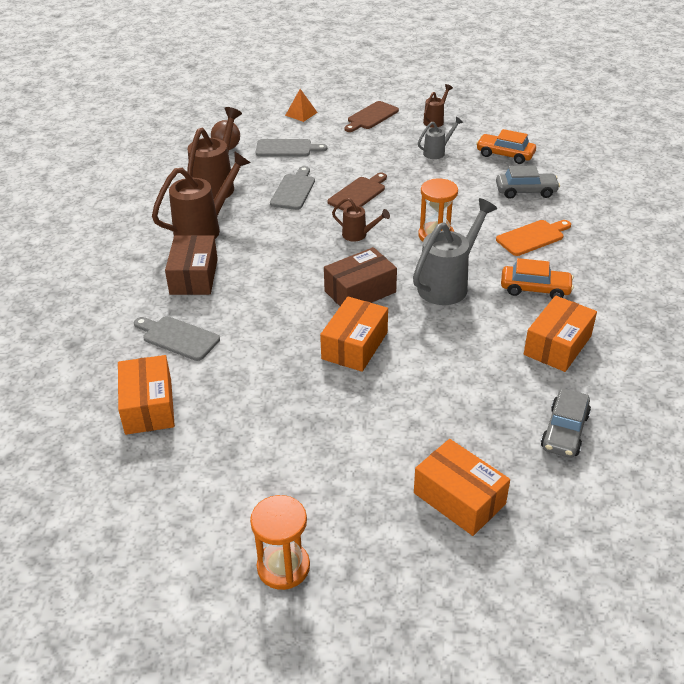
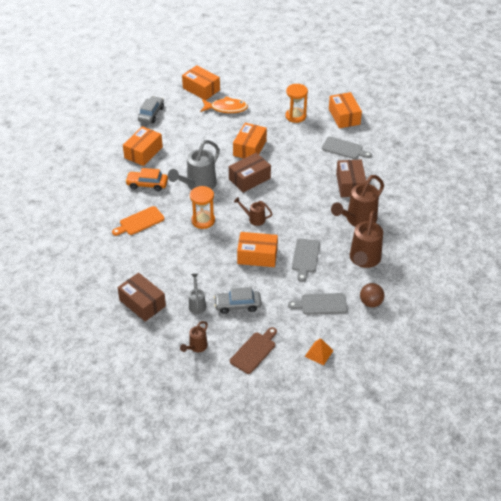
camera: 175 degrees right, 5 degrees up
orange hourglass [250,495,310,590] -> orange hourglass moved to [285,84,308,123]
brown cutting board [328,173,387,210] -> orange box [237,232,278,267]
grey watering can [418,117,463,159] -> grey watering can turned 120 degrees clockwise [189,274,206,314]
orange car [476,129,536,164] -> brown box [117,273,166,322]
grey car [496,165,560,199] -> grey car moved to [214,287,261,314]
none -> orange fish [200,96,248,113]

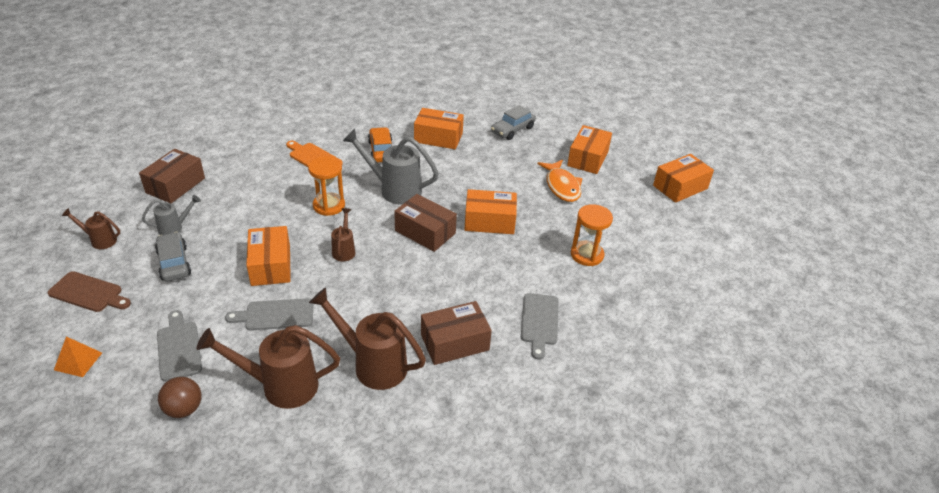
camera: 70 degrees right, 5 degrees down
grey car [138,96,164,124] -> grey car turned 135 degrees clockwise [491,105,536,140]
orange box [329,92,362,128] -> orange box moved to [653,154,714,203]

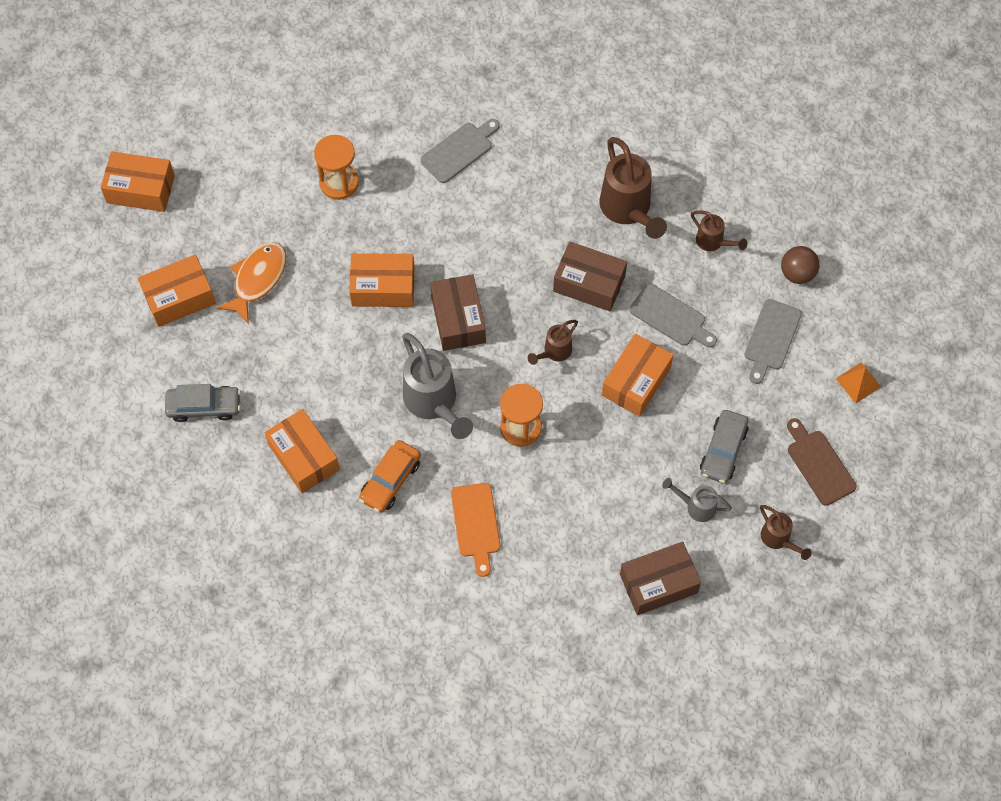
camera: 135 degrees left, 25 degrees up
brown watering can [197,325,340,409] -> brown watering can [691,211,747,251], size x0.53
brown box [421,301,492,365] -> brown box moved to [553,241,627,312]
orange box [464,189,517,234] -> orange box turned 45 degrees counterclockwise [349,253,415,307]

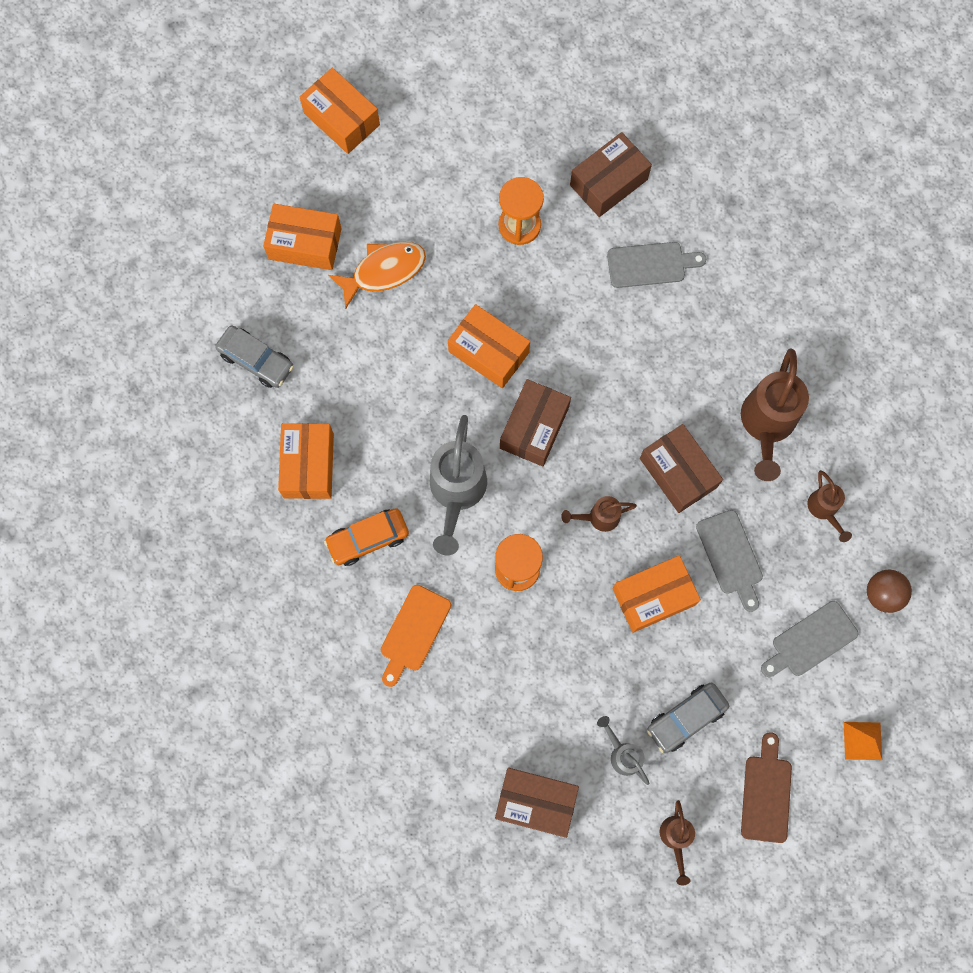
camera: 35 degrees right, 10 degrees up
none -> brown box [570,132,652,217]

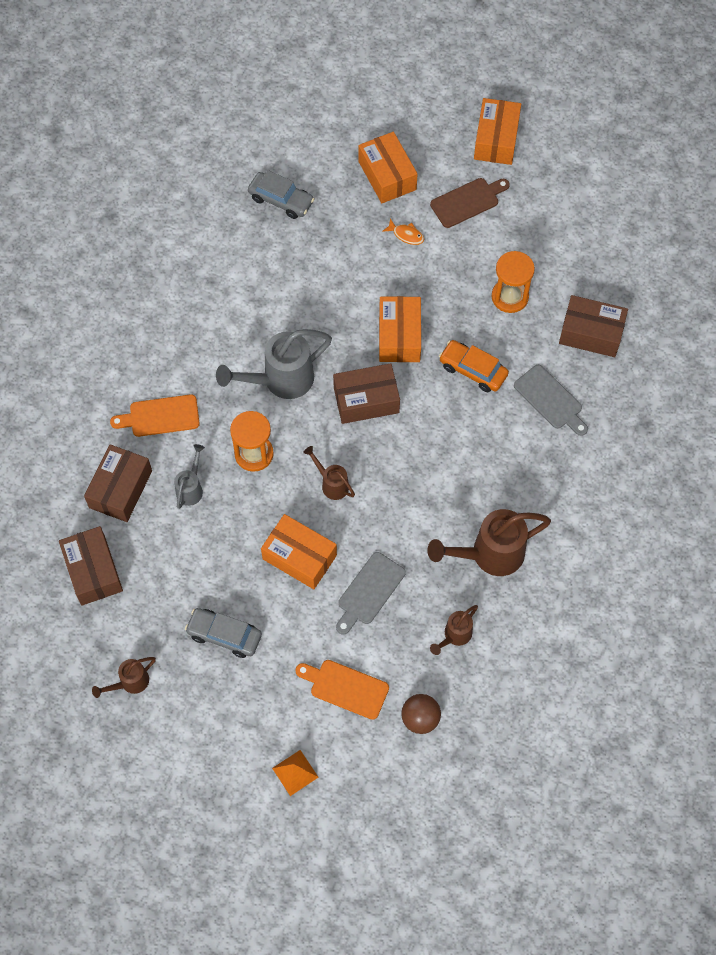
camera: 55 degrees right, 10 degrees down
grey car [215,325,294,388] -> grey car turned 60 degrees counterclockwise [248,170,314,219]
orange box [278,423,334,499] -> none
orange car [324,508,409,566] -> orange car moved to [439,340,509,392]
orange fish [328,242,426,309] -> orange fish [382,218,424,245], size x0.51
grey watering can [597,716,649,785] -> grey watering can moved to [174,444,205,509]
brown box [640,424,723,513] -> brown box moved to [84,444,152,522]
brown cutting board [741,732,792,843] -> brown cutting board moved to [430,178,510,228]
grey cutting board [761,601,858,677] -> orange cutting board [295,660,389,720]

